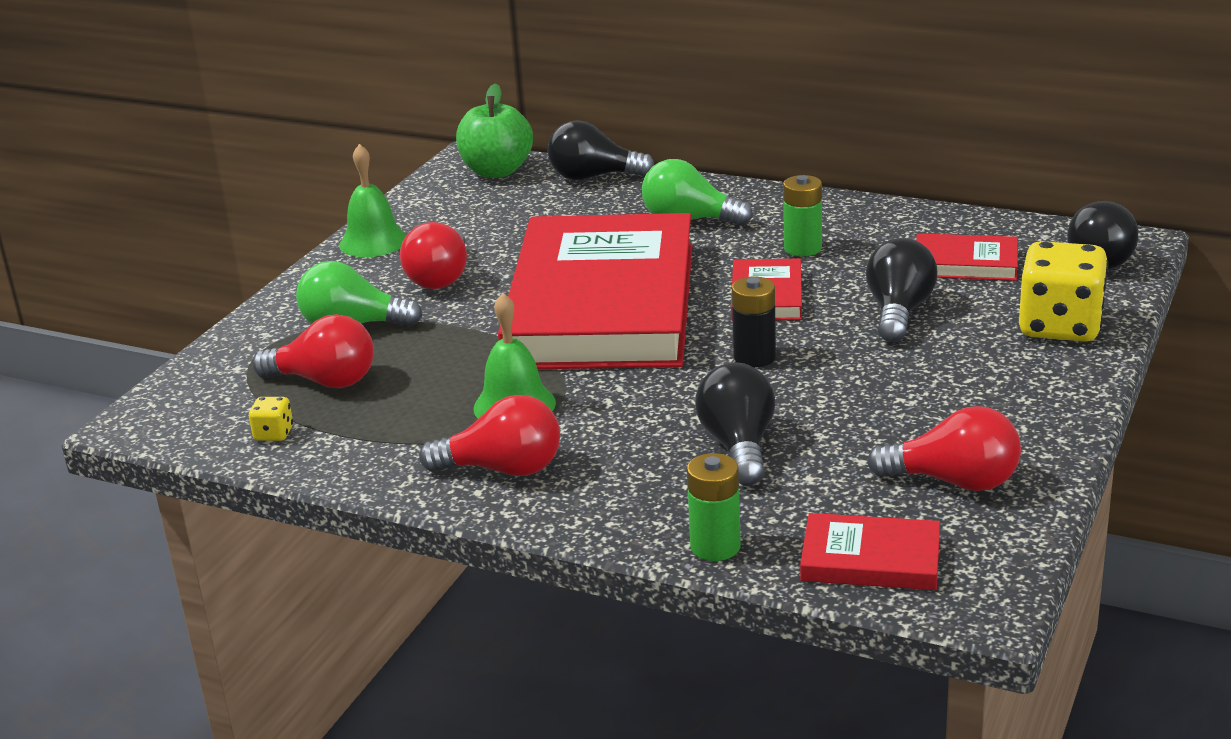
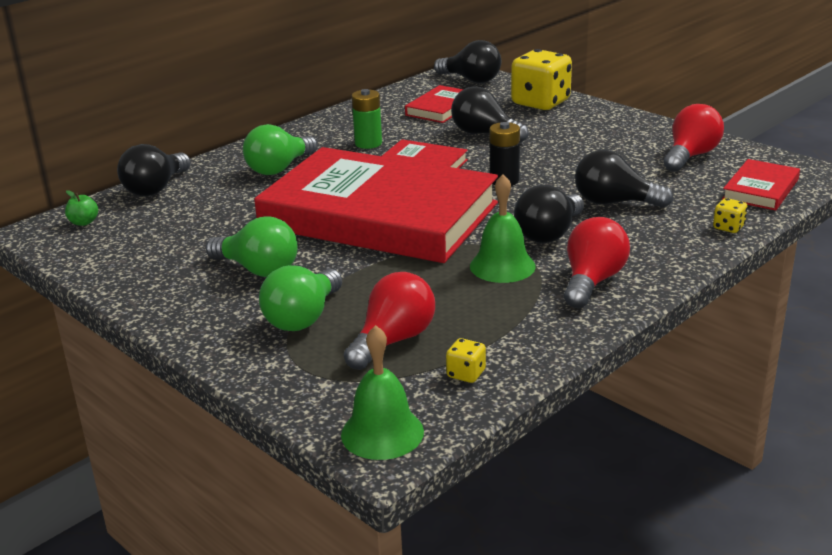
camera: 70 degrees left, 0 degrees up
green bell [339,144,406,257] -> green bell moved to [341,325,424,460]
red light bulb [400,222,467,289] -> green light bulb [206,217,298,277]
green apple [456,84,533,178] -> green apple [65,190,98,226], size x0.45
green battery [687,453,741,561] -> yellow dice [713,198,747,233]
none -> black light bulb [514,185,584,243]

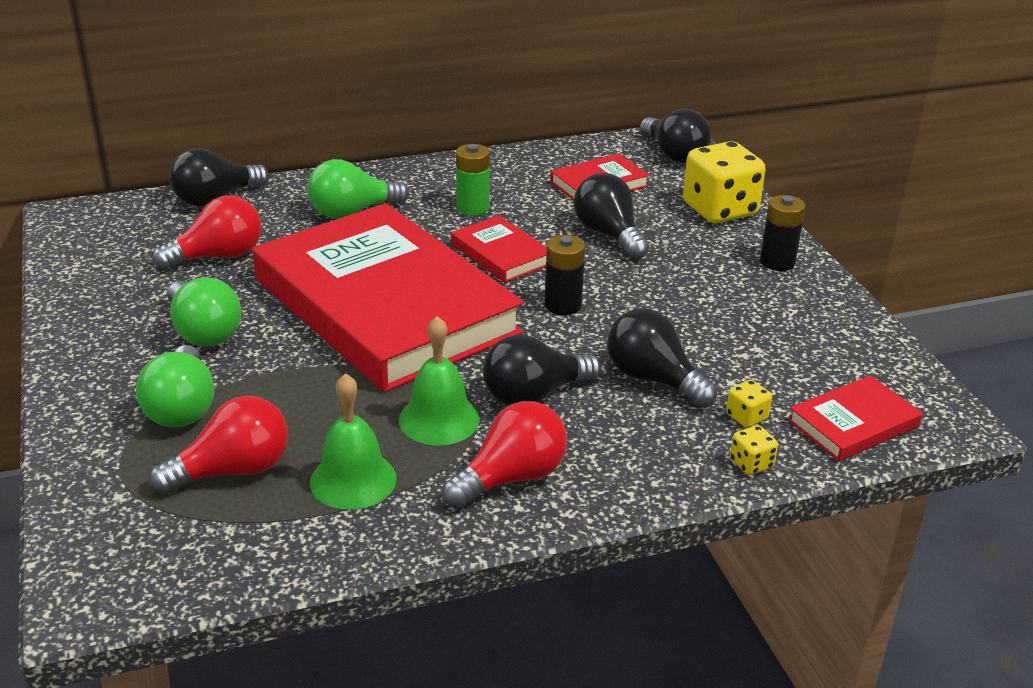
camera: 25 degrees right, 5 degrees up
green apple [65,190,98,226] -> none
green light bulb [259,265,342,331] -> green light bulb turned 60 degrees counterclockwise [136,345,214,428]
green bell [341,325,424,460] -> green bell moved to [310,373,397,510]
yellow dice [446,338,486,383] -> yellow dice moved to [726,380,772,428]
red light bulb [664,104,724,172] -> red light bulb moved to [152,195,262,270]
none -> black battery [760,195,805,271]

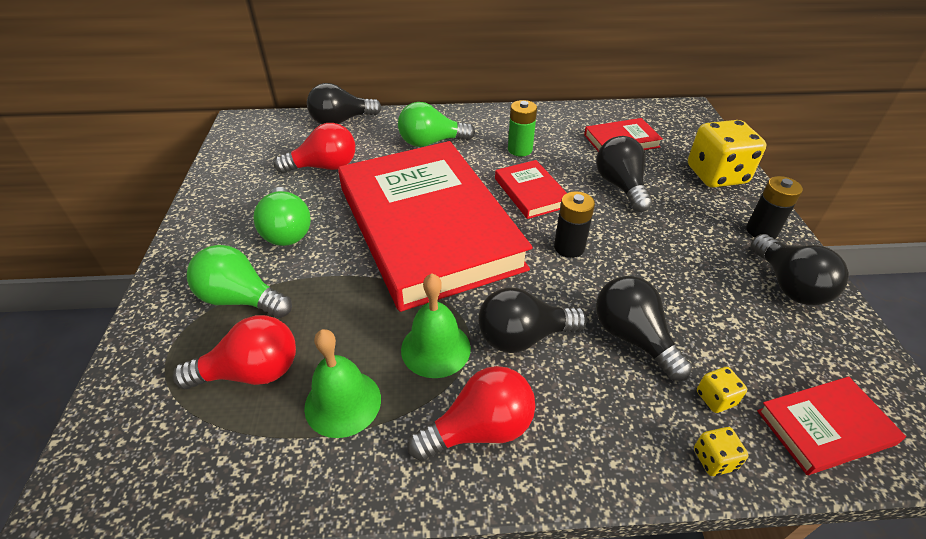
camera: 15 degrees right, 10 degrees up
green light bulb [136,345,214,428] -> green light bulb turned 105 degrees clockwise [187,245,292,318]
black light bulb [640,108,711,163] -> black light bulb moved to [751,234,849,305]

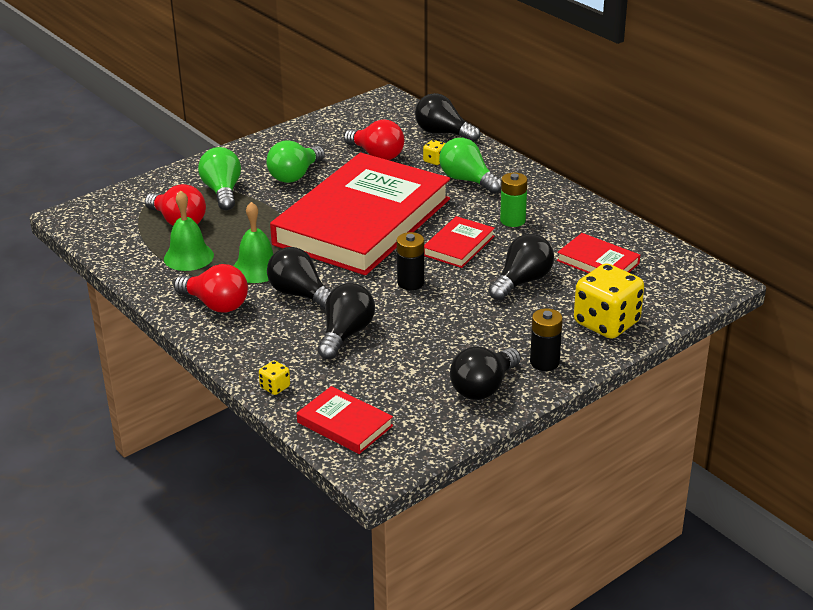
camera: 55 degrees right, 10 degrees down
yellow dice [697,367,747,413] -> yellow dice moved to [423,140,445,165]

